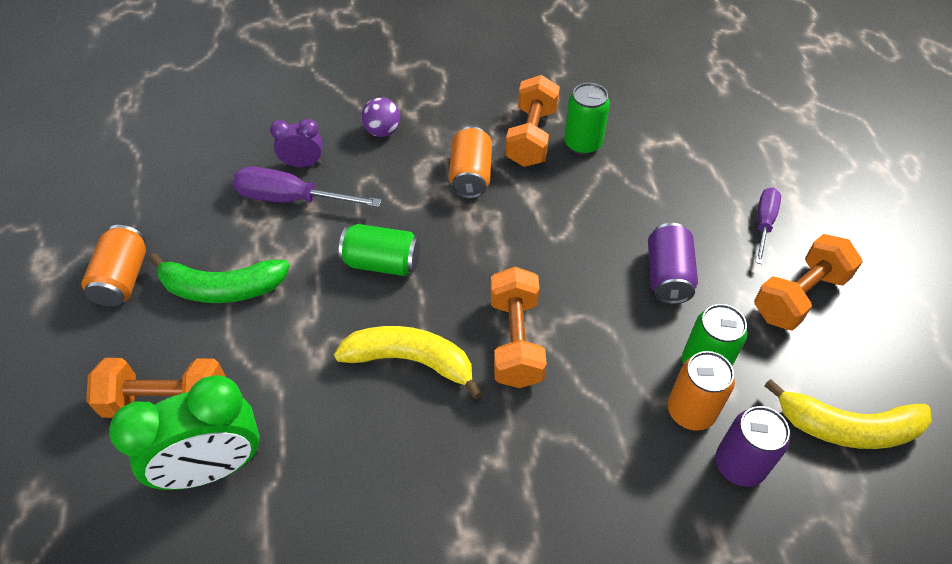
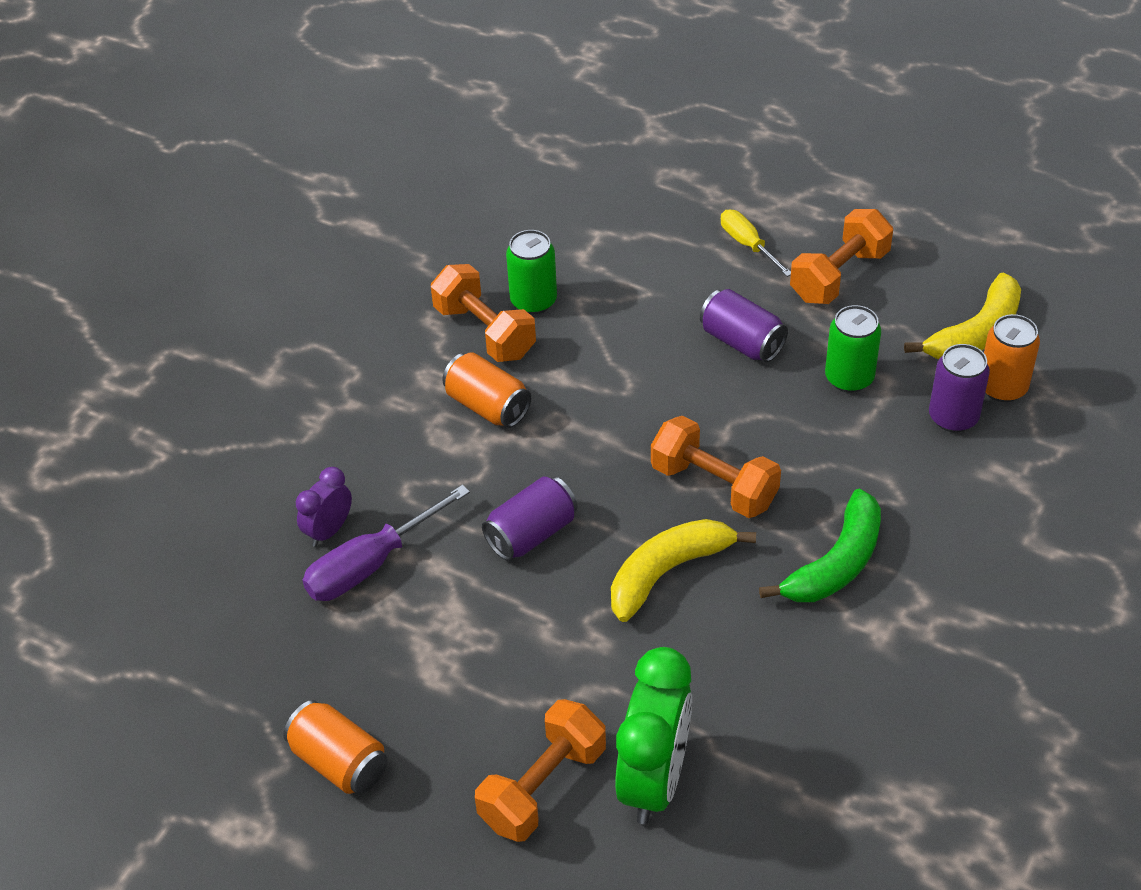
camera: 50 degrees left, 5 degrees down
green banana [149,253,290,303] -> green banana moved to [759,489,881,602]
green can [339,224,420,276] -> purple can [482,477,577,561]
purple ball [361,97,400,137] -> none
orange can [668,351,735,431] -> orange can moved to [984,314,1040,402]
orange dumbbell [754,234,863,331] -> orange dumbbell turned 45 degrees clockwise [790,209,893,304]
purple screwdriver [755,187,781,264] -> yellow screwdriver [721,210,791,277]

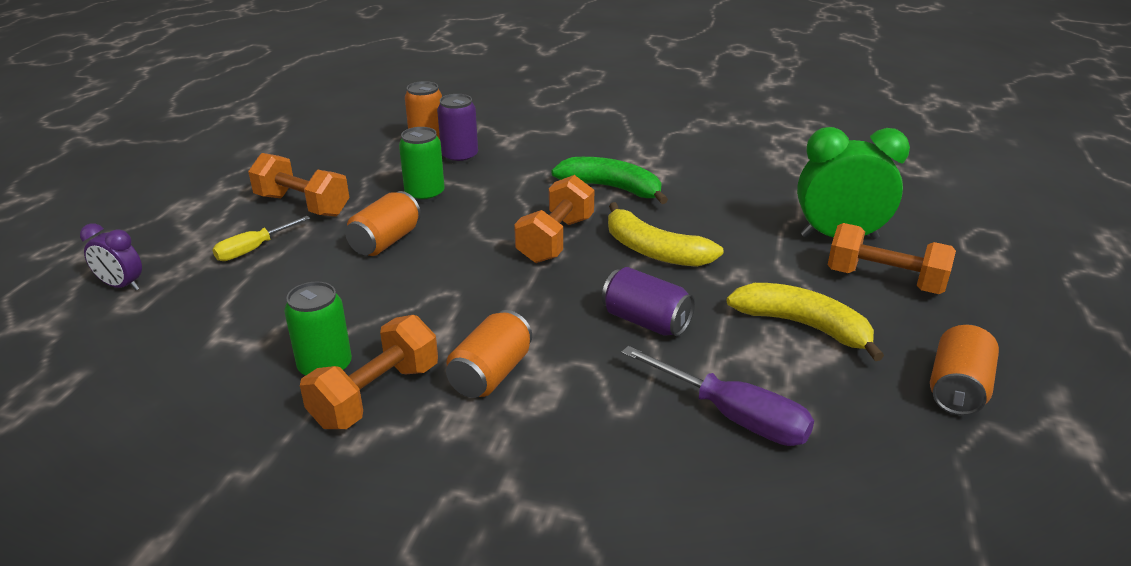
camera: 105 degrees left, 15 degrees down
purple clock [296,467,352,547] -> purple clock moved to [80,224,142,291]
purple can [700,289,788,362] -> orange can [345,191,421,256]
yellow banana [904,272,1021,359] -> yellow banana moved to [726,283,884,361]

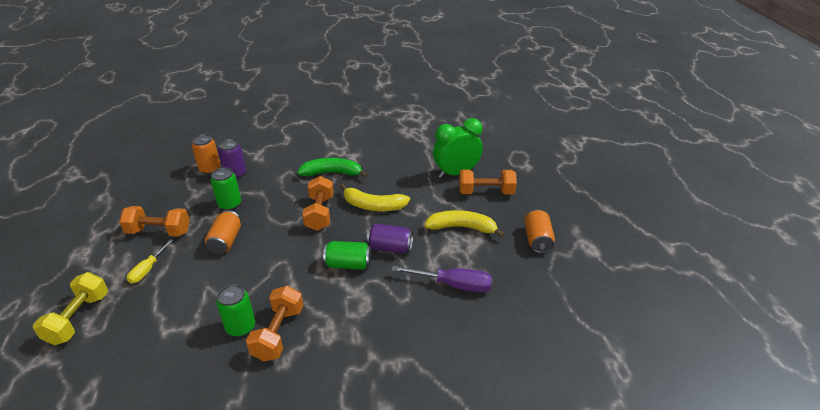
camera: 25 degrees left, 5 degrees up
purple clock [80,224,142,291] -> yellow dumbbell [33,272,108,345]
orange can [446,310,532,398] -> none
none -> green can [323,241,371,270]

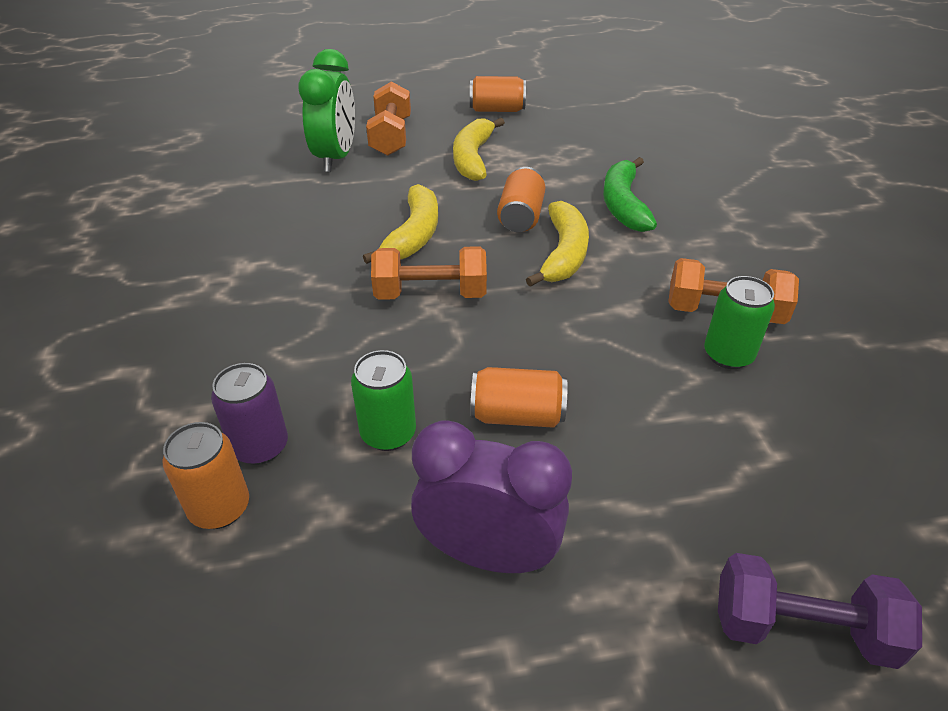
camera: 90 degrees left, 5 degrees up
yellow dumbbell [33,272,108,345] -> purple dumbbell [718,553,922,669]
orange dumbbell [119,206,190,237] -> purple clock [411,420,572,573]
yellow screwdriver [127,239,173,284] -> none
green banana [297,158,368,178] -> green banana moved to [603,157,657,232]
green can [323,241,371,270] -> yellow banana [526,201,589,287]
purple can [367,224,413,253] -> orange can [497,167,545,232]
purple screwdriver [391,266,492,293] -> none
green clock [433,118,483,178] -> green clock turned 150 degrees counterclockwise [298,49,355,172]

